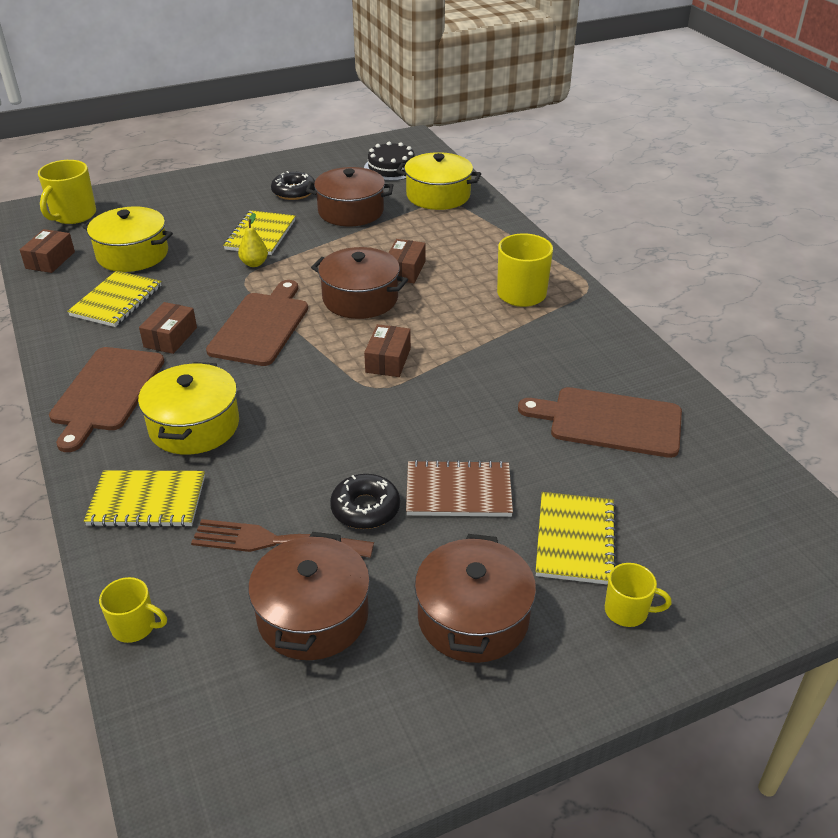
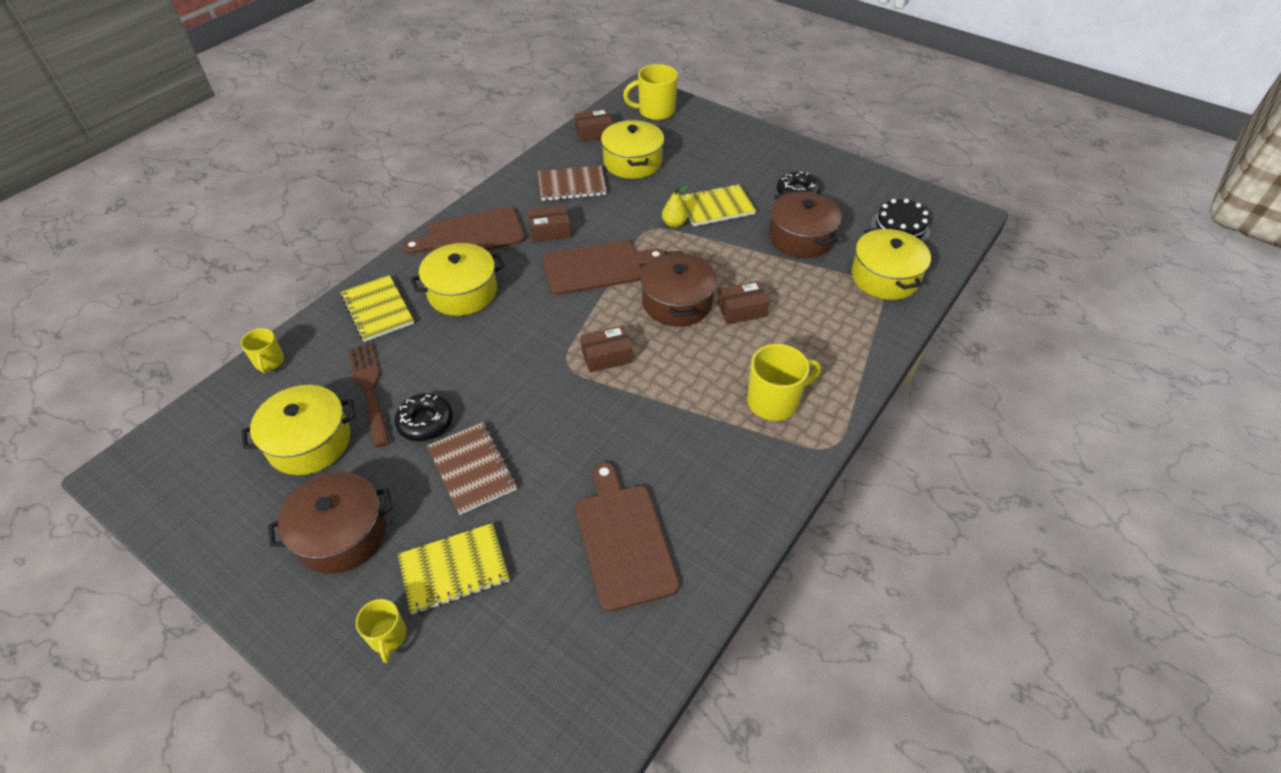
camera: 60 degrees right, 10 degrees up
yellow notebook [67,271,162,327] -> brown notebook [538,166,607,201]
brown pot [248,532,370,660] -> yellow pot [241,385,356,475]

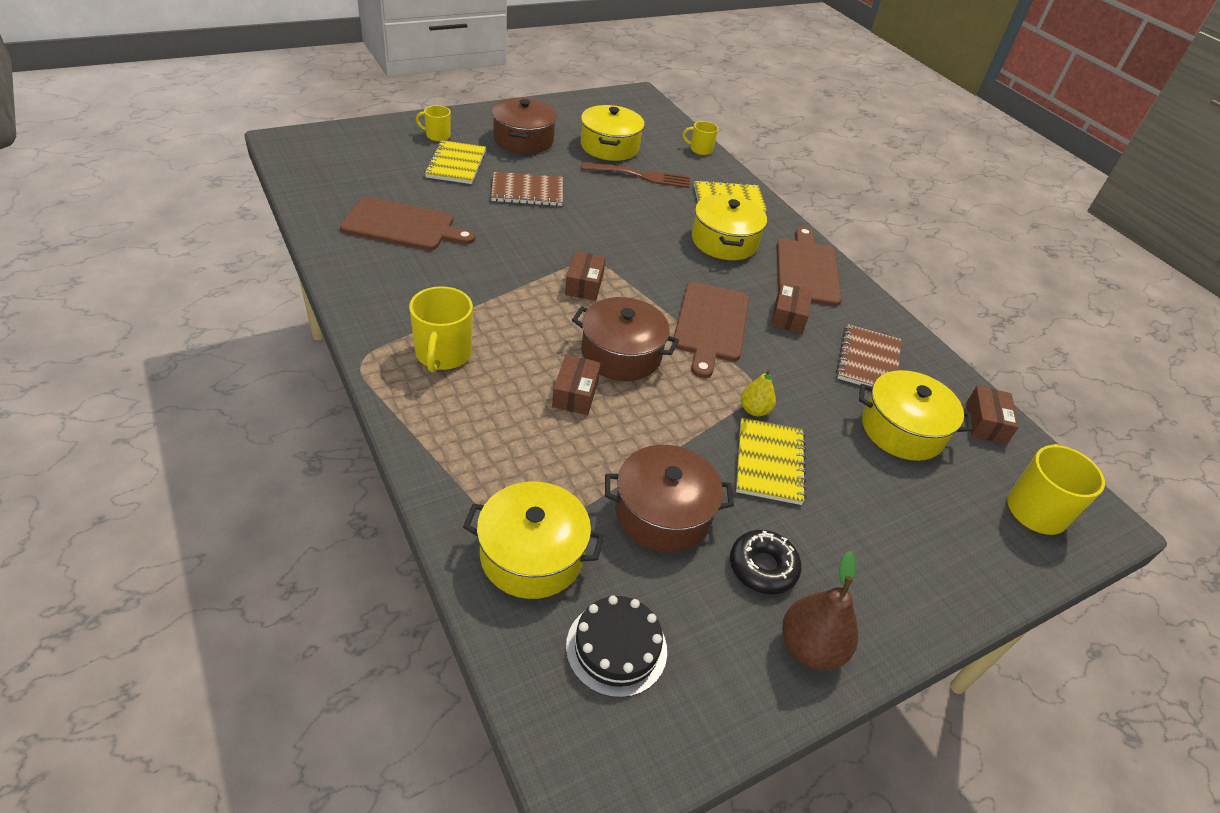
camera: 110 degrees right, 5 degrees down
black donut [395,393,453,441] -> none
none -> brown pear [782,551,858,670]

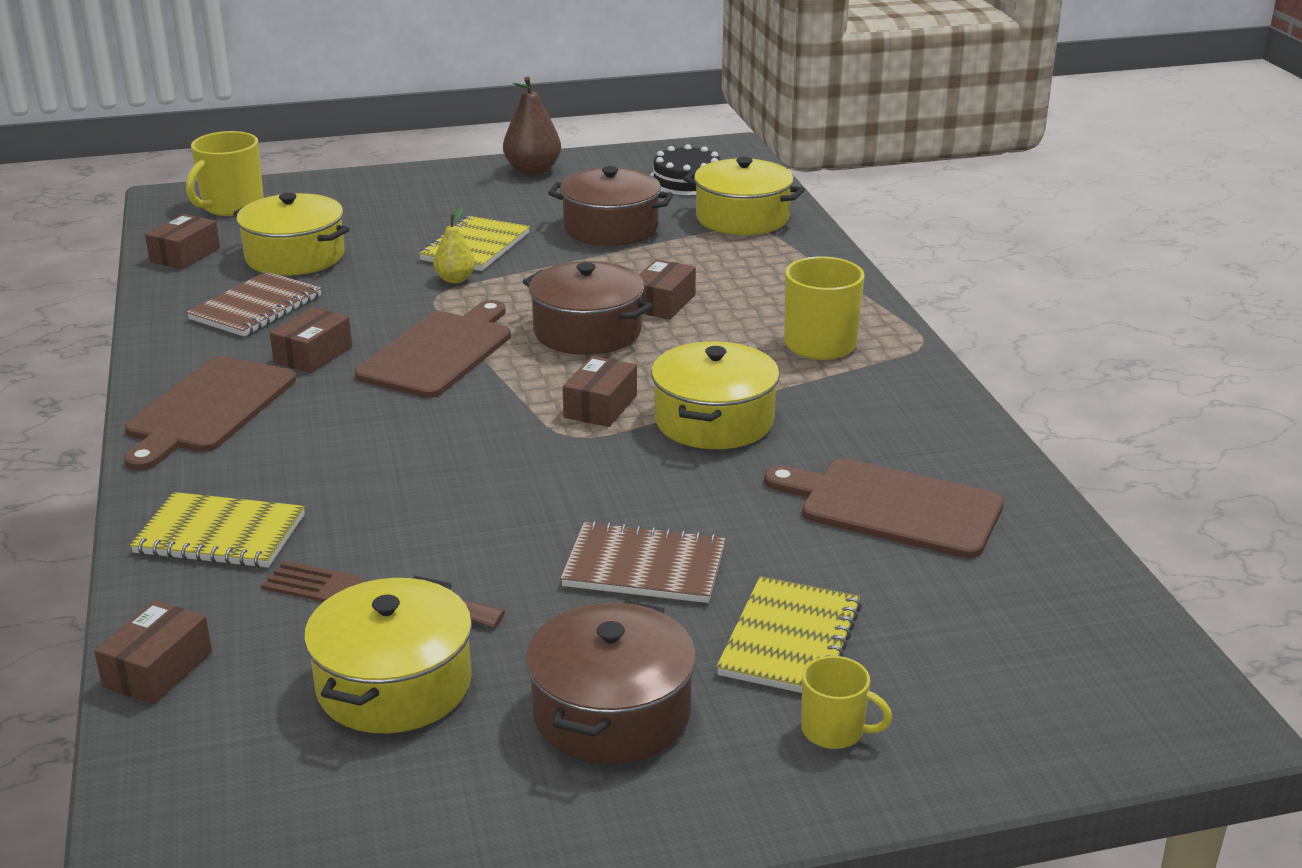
camera: 160 degrees left, 15 degrees down
yellow mug [683,121,718,155] -> brown box [94,600,212,704]
yellow pot [692,194,767,260] -> yellow pot moved to [651,341,780,449]
black donut [730,530,802,594] -> none

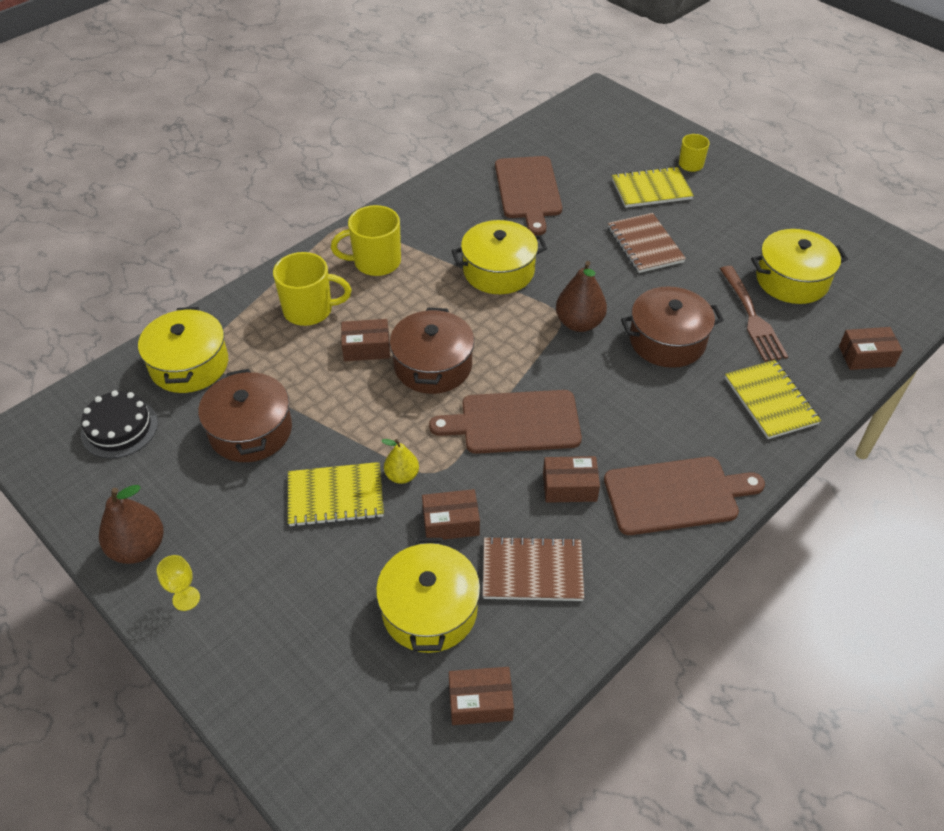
camera: 120 degrees left, 20 degrees up
yellow mug [186,131,264,216] -> yellow mug moved to [273,252,351,326]
brown pot [526,600,696,764] -> brown pot moved to [621,286,724,368]
brown box [563,356,637,427] -> brown box moved to [422,489,480,540]
none -> yellow goblet [157,555,200,611]
none -> brown pear [556,261,607,332]

